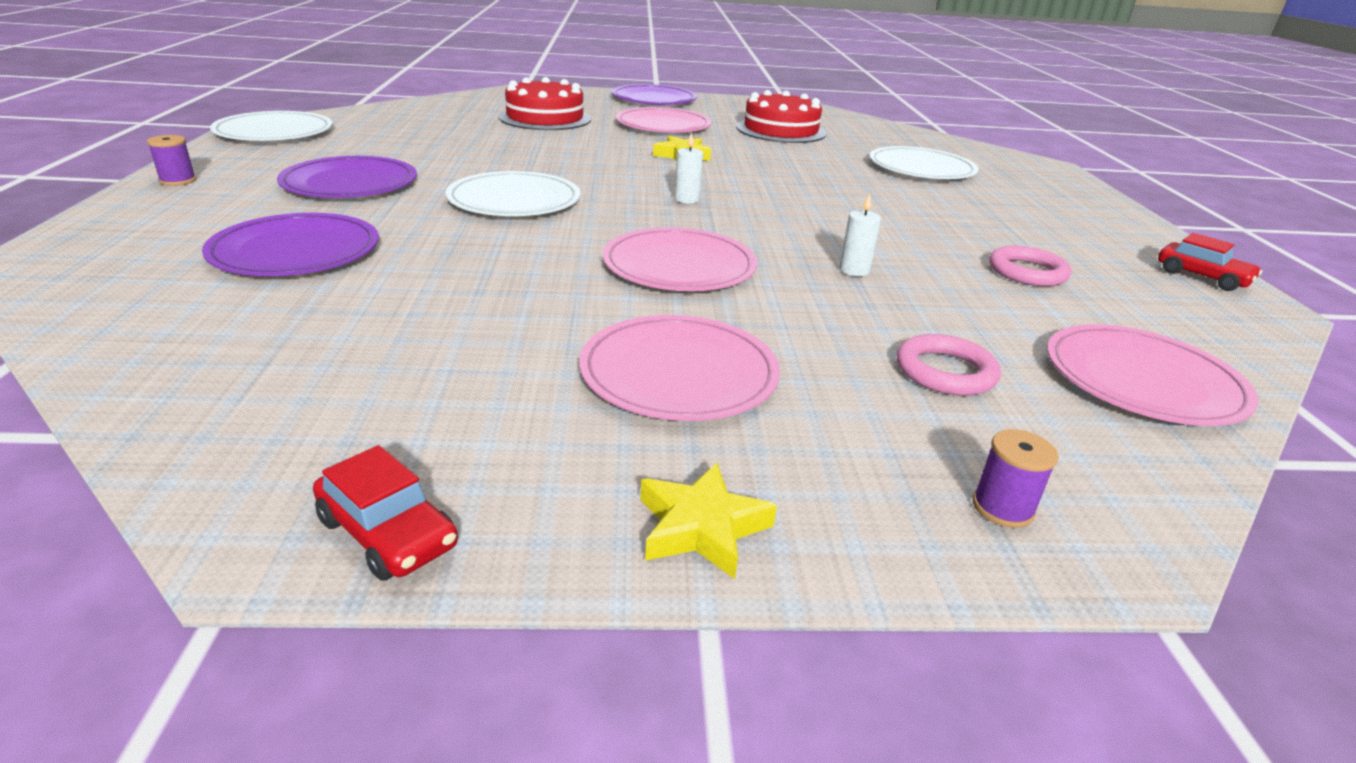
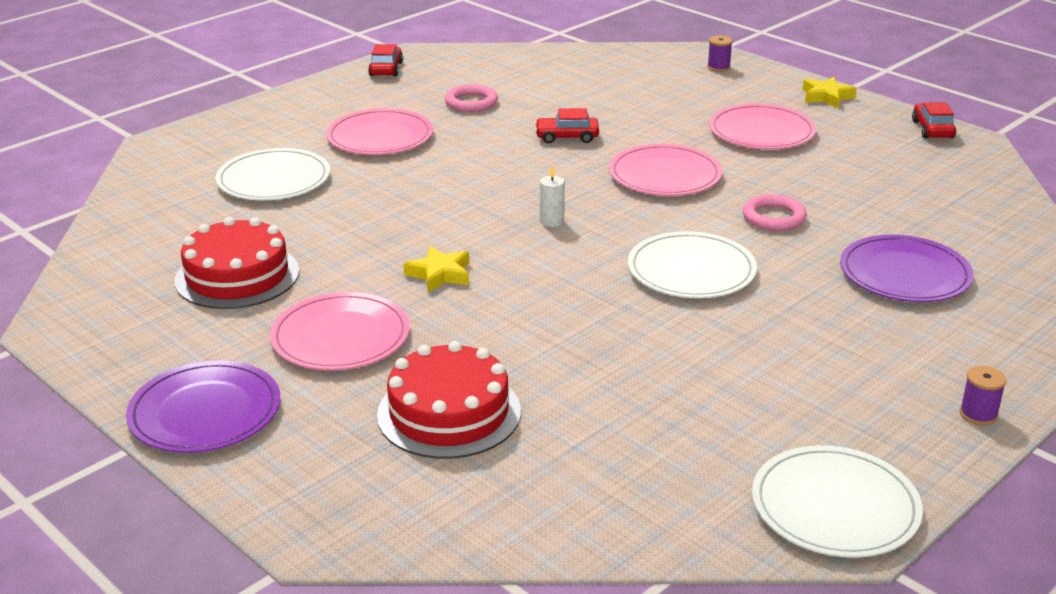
camera: 130 degrees left, 0 degrees up
purple plate [277,156,417,198] -> none
white candle [839,193,881,276] -> red car [535,108,599,143]
pink ring [897,334,1001,396] -> pink ring moved to [743,194,807,231]
pink plate [1047,324,1258,426] -> pink plate moved to [326,108,433,155]

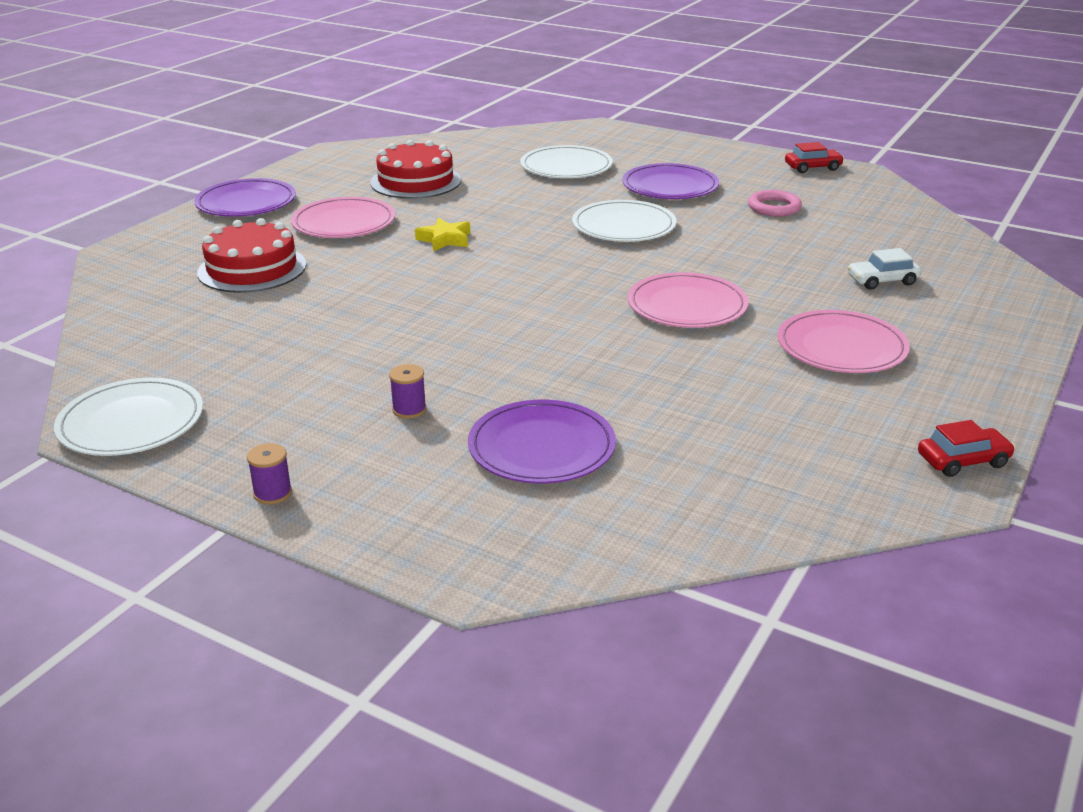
camera: 75 degrees right, 0 degrees up
pink plate [326,108,433,155] -> purple plate [622,163,719,199]
red car [535,108,599,143] -> none
white candle [540,165,565,227] -> none
white plate [628,231,757,298] -> white plate moved to [572,200,677,242]
purple spool [707,35,733,72] -> purple spool moved to [389,364,427,419]
pink ring [743,194,807,231] -> none
yellow star [803,77,856,108] -> none
none -> white car [847,248,921,290]

